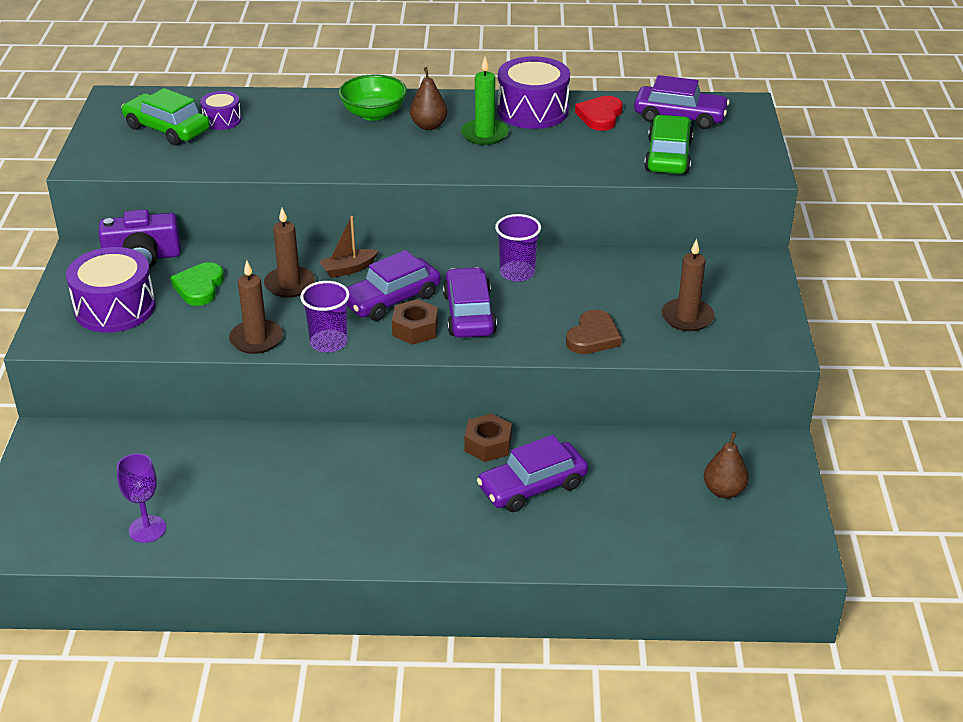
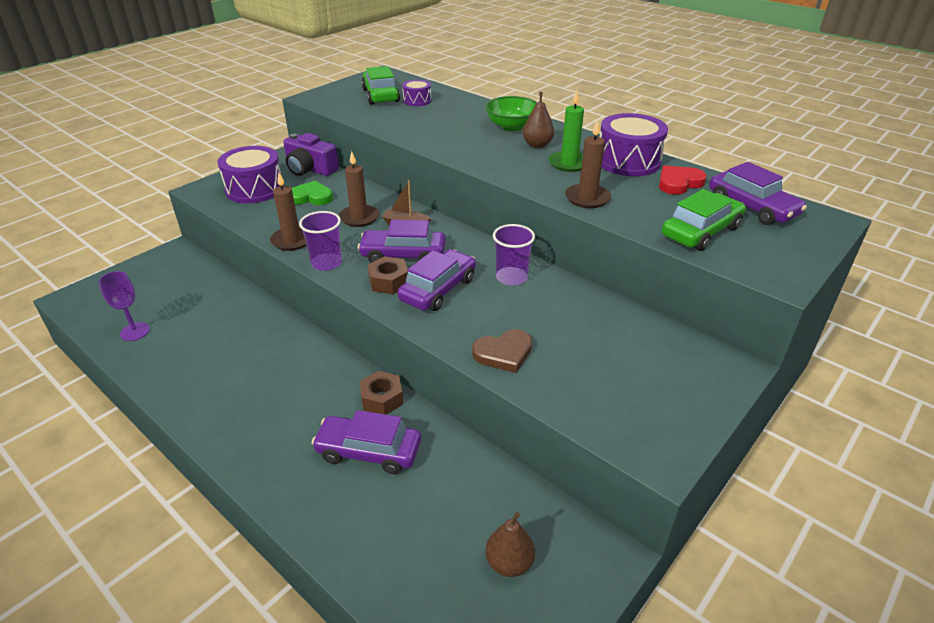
camera: 40 degrees right, 0 degrees up
green heart [171,262,224,306] -> green heart turned 45 degrees clockwise [291,181,333,205]
brown candle [662,239,715,331] -> brown candle moved to [565,120,611,208]

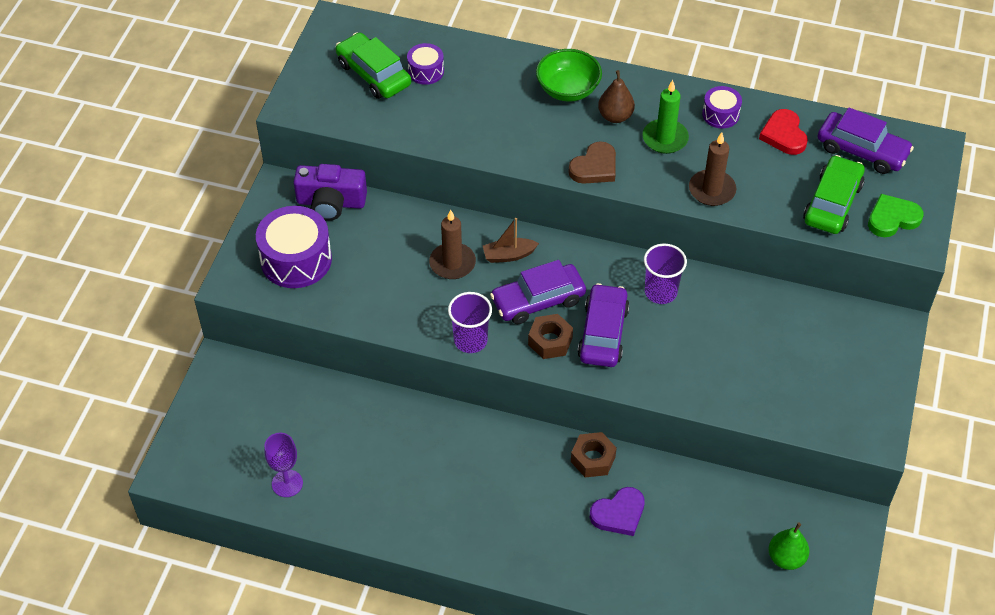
camera: 25 degrees left, 15 degrees up
brown candle [270,173,307,251] -> none
green heart [291,181,333,205] -> green heart moved to [868,194,924,237]
purple car [312,410,421,474] -> purple heart [590,487,645,536]
brown heart [472,329,532,373] -> brown heart moved to [568,141,616,184]
brown pear [485,512,535,577] -> green pear [769,522,809,570]
purple drum [600,113,668,176] -> purple drum [702,86,742,128], size x0.53
red heart [659,165,707,195] -> red heart turned 45 degrees counterclockwise [759,109,808,155]

